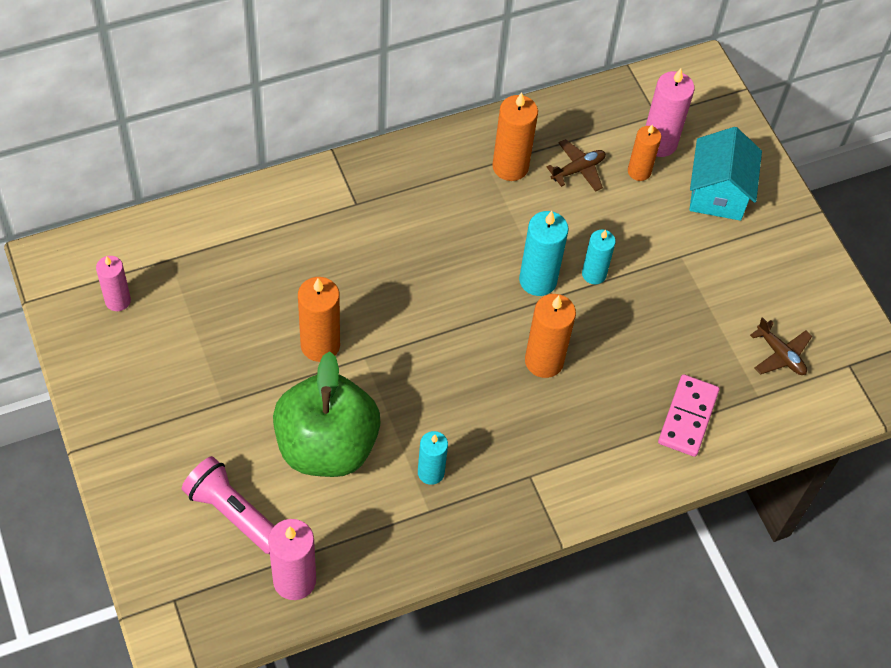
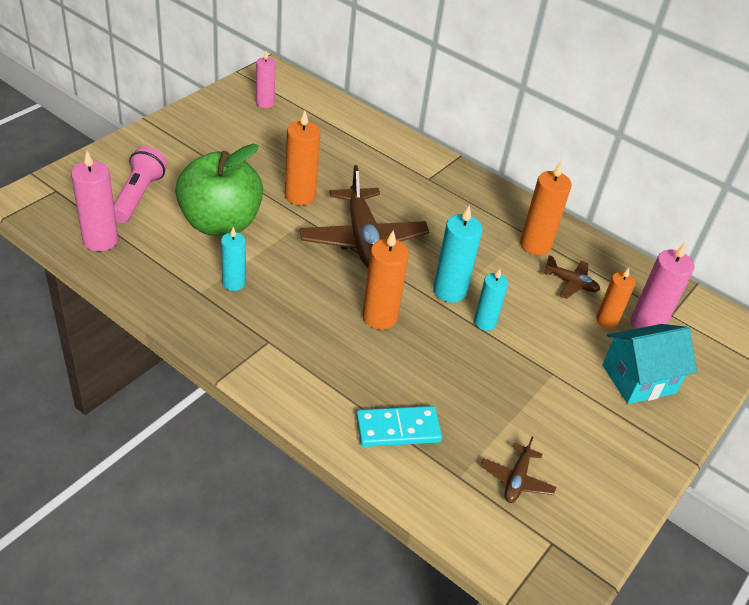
camera: 60 degrees right, 15 degrees down
pink domino [658,374,719,457] -> turquoise domino [356,406,442,447]
none -> brown plane [299,165,429,268]

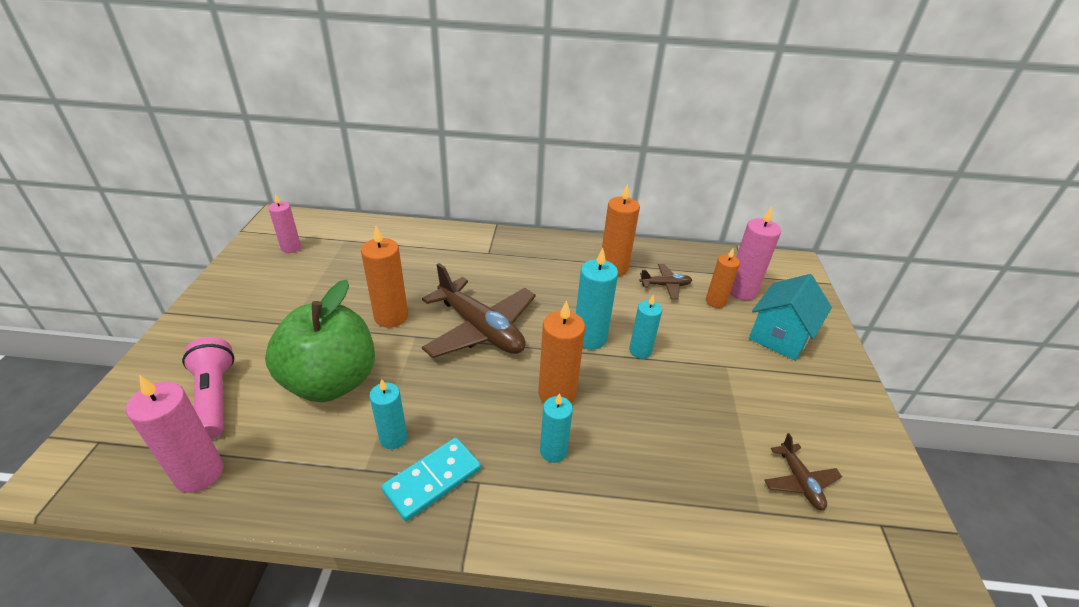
camera: 30 degrees left, 5 degrees down
turquoise domino [356,406,442,447] -> turquoise domino moved to [381,438,481,521]
none -> turquoise candle [540,393,573,463]

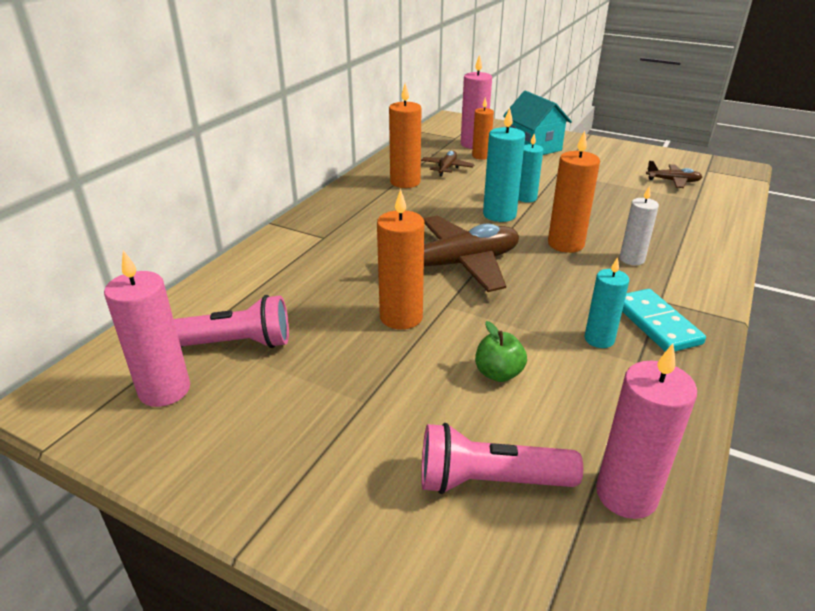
camera: 65 degrees left, 5 degrees down
green apple [265,280,375,402] -> green apple [475,321,527,382], size x0.41
pink candle [268,194,301,253] -> pink candle [104,250,190,407], size x1.53
turquoise candle [540,393,573,463] -> white candle [620,186,659,265]
none -> pink flashlight [174,295,289,348]

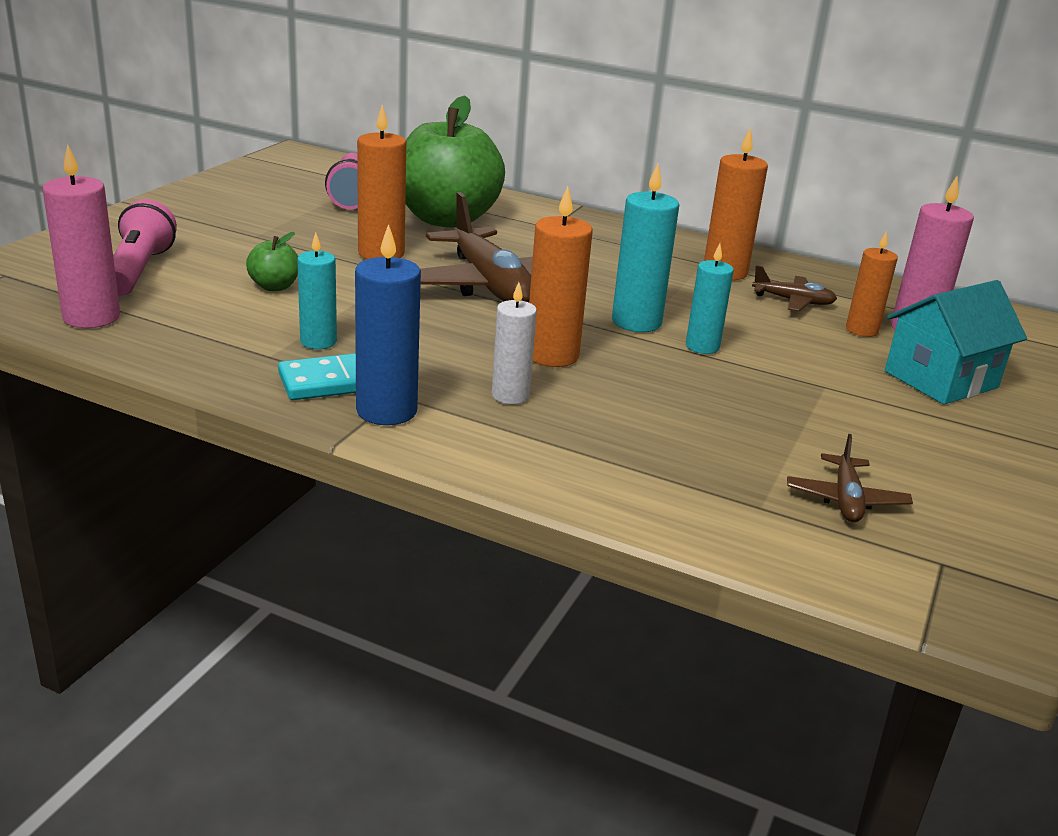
camera: 85 degrees right, 5 degrees down
pink candle [104,250,190,407] -> none
none -> blue candle [355,224,421,425]
none -> green apple [405,96,505,228]

